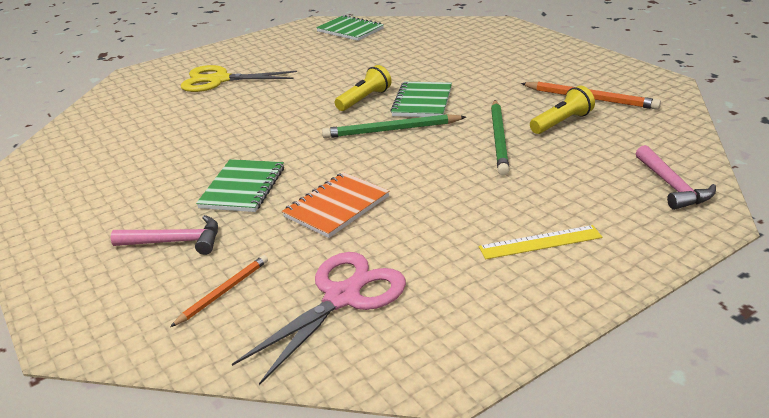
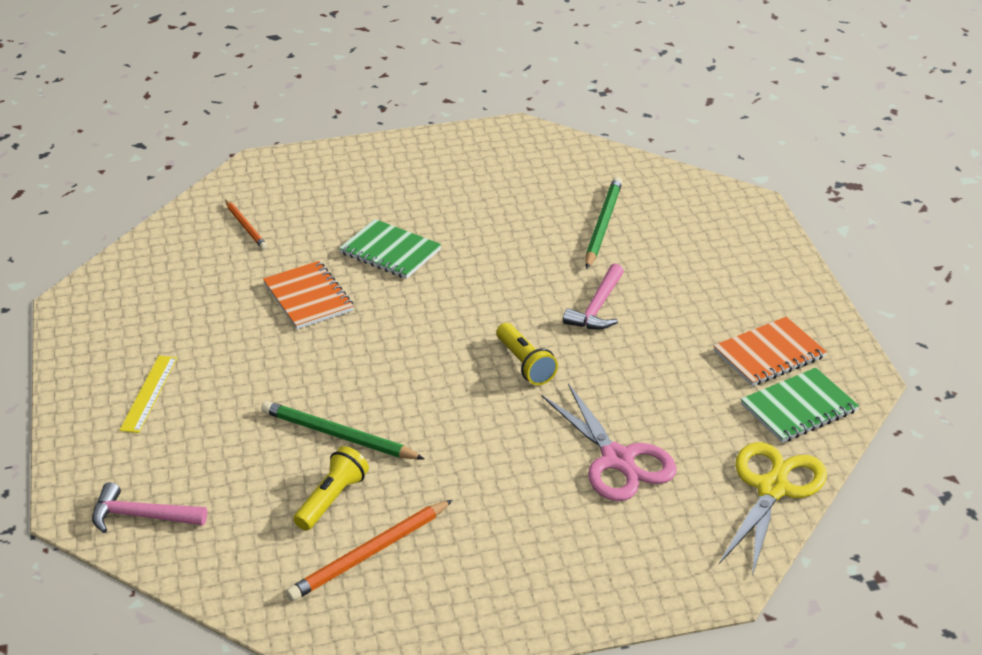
camera: 110 degrees right, 5 degrees up
pink hammer [111,215,218,255] -> pink hammer moved to [563,263,624,330]
yellow scissors [181,65,297,92] -> yellow scissors moved to [719,442,827,577]
pink scissors [232,252,406,385] -> pink scissors moved to [542,383,677,501]
green pencil [322,114,466,138] -> green pencil moved to [585,177,622,269]
green notebook [390,82,452,117] -> none
yellow flashlight [530,86,595,134] -> yellow flashlight turned 135 degrees counterclockwise [293,446,369,531]
none -> orange notebook [714,317,827,386]

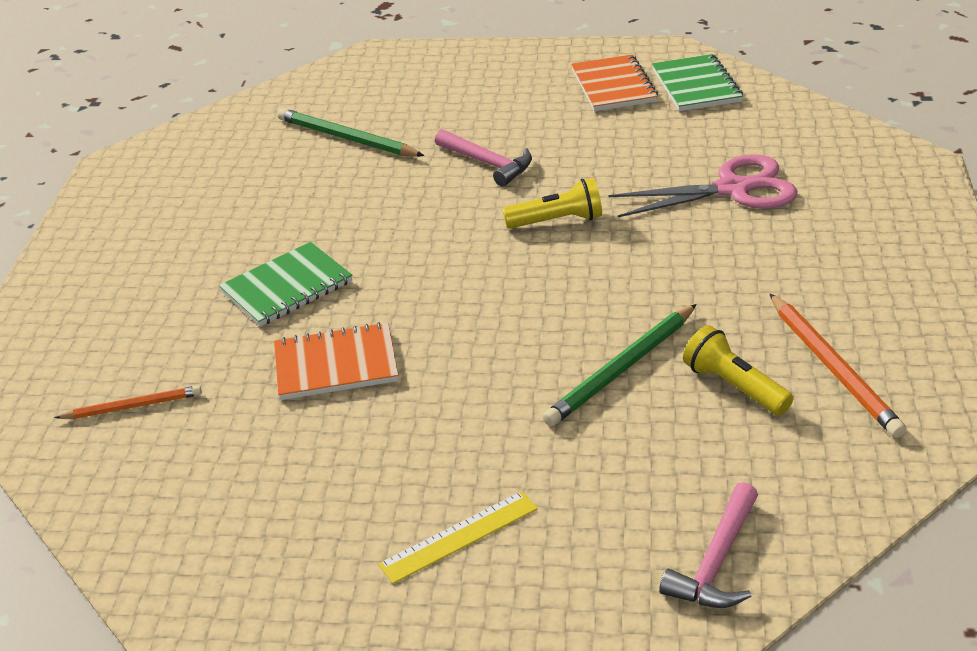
camera: 70 degrees left, 0 degrees up
yellow ruler [119,356,177,433] -> yellow ruler turned 60 degrees counterclockwise [378,491,538,584]
yellow scissors [719,442,827,577] -> none

